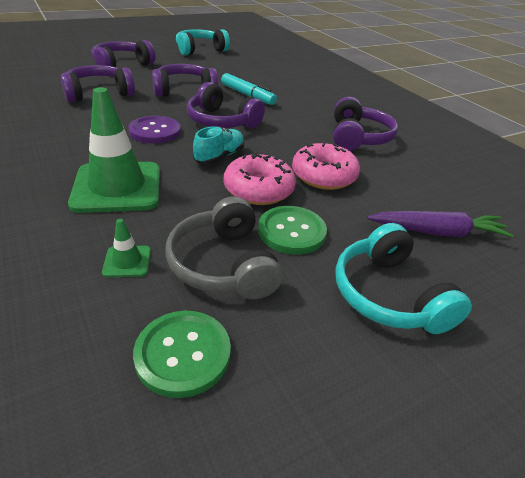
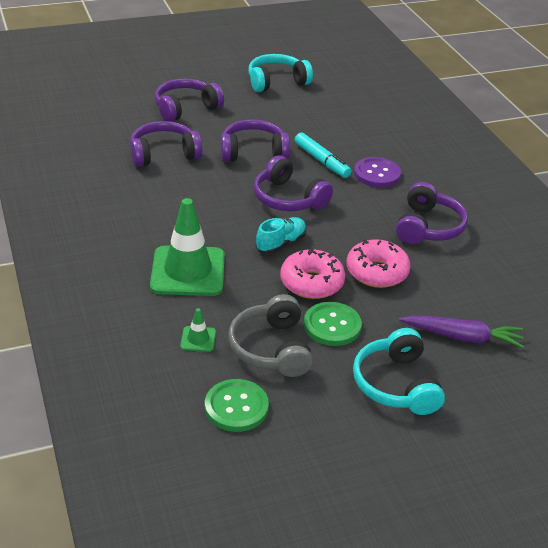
camera: 10 degrees right, 0 degrees up
purple button [128,116,181,144] -> purple button moved to [354,157,401,187]

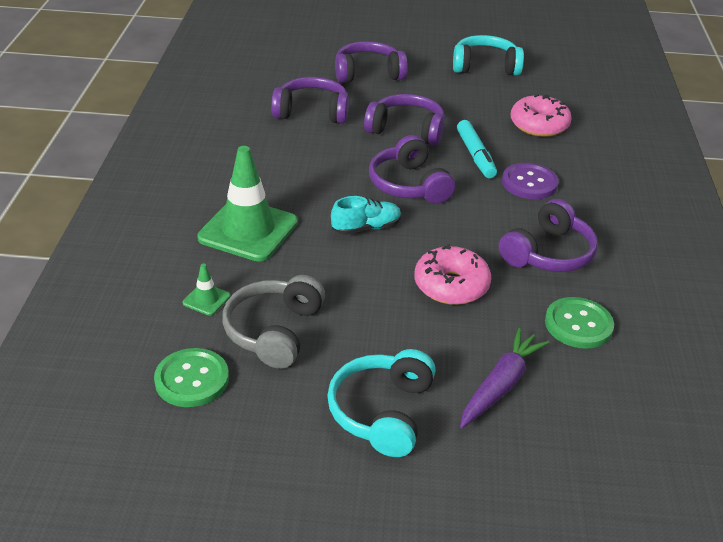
camera: 25 degrees right, 0 degrees up
pink donut [280,248,345,299] -> pink donut moved to [511,94,572,137]
green button [304,302,362,346] -> green button moved to [545,297,614,349]
purple carrot [399,315,524,348] -> purple carrot turned 90 degrees counterclockwise [460,328,550,428]

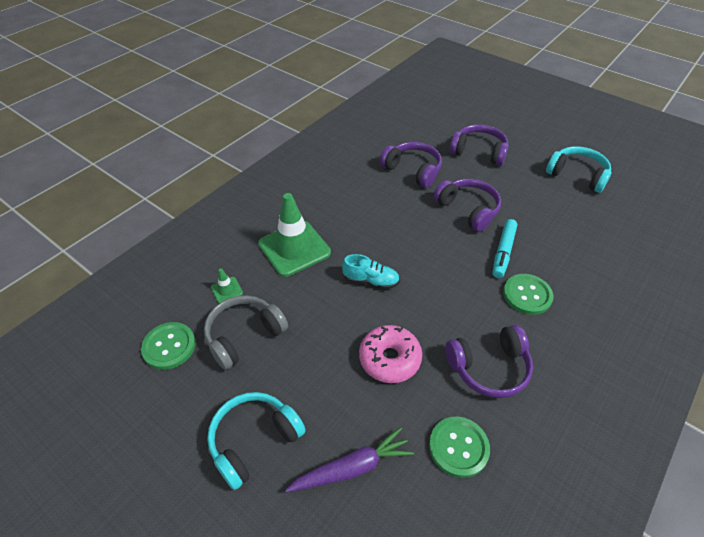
camera: 35 degrees right, 10 degrees up
purple headphones [369,135,455,204] -> none
purple button [502,163,559,199] -> green button [503,274,553,315]
pink donut [511,94,572,137] -> none

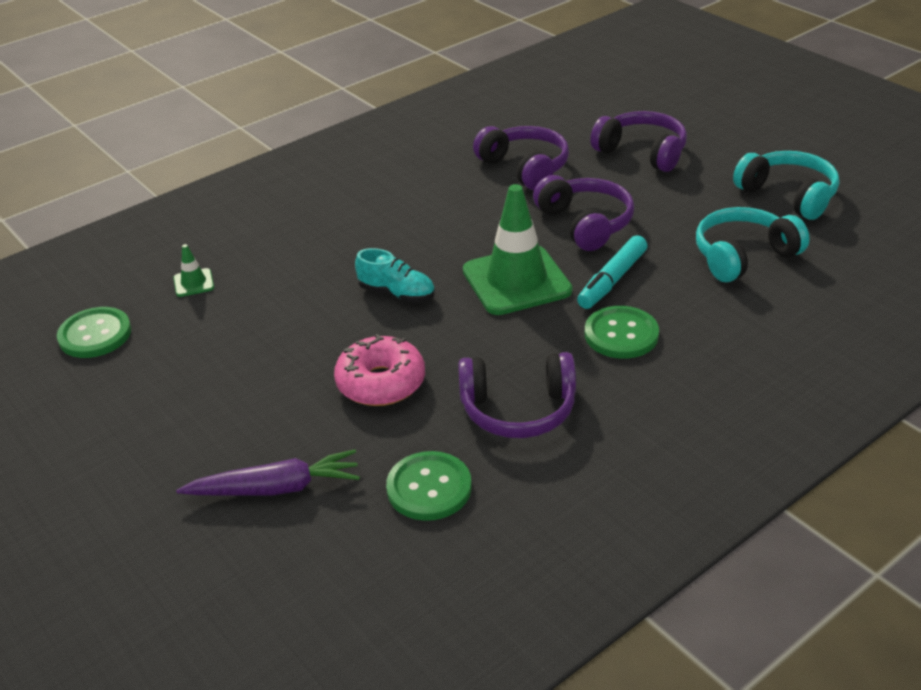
camera: 15 degrees right, 10 degrees down
grey headphones [204,295,288,370] -> none
turquoise headphones [207,392,306,490] -> turquoise headphones moved to [696,207,810,282]
green traffic cone [258,193,331,277] -> green traffic cone moved to [463,184,572,315]

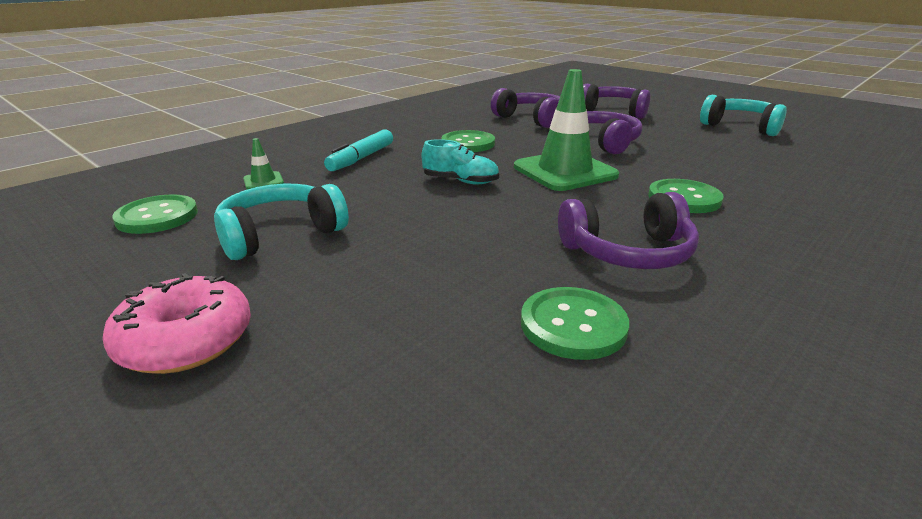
camera: 10 degrees left, 10 degrees down
purple carrot [176,449,360,496] -> none
pink donut [334,334,425,406] -> pink donut moved to [102,273,251,374]
turquoise marker [577,235,647,309] -> turquoise marker moved to [324,129,393,171]
turquoise headphones [696,207,810,282] -> turquoise headphones moved to [214,184,349,260]
none -> green button [441,130,495,152]

